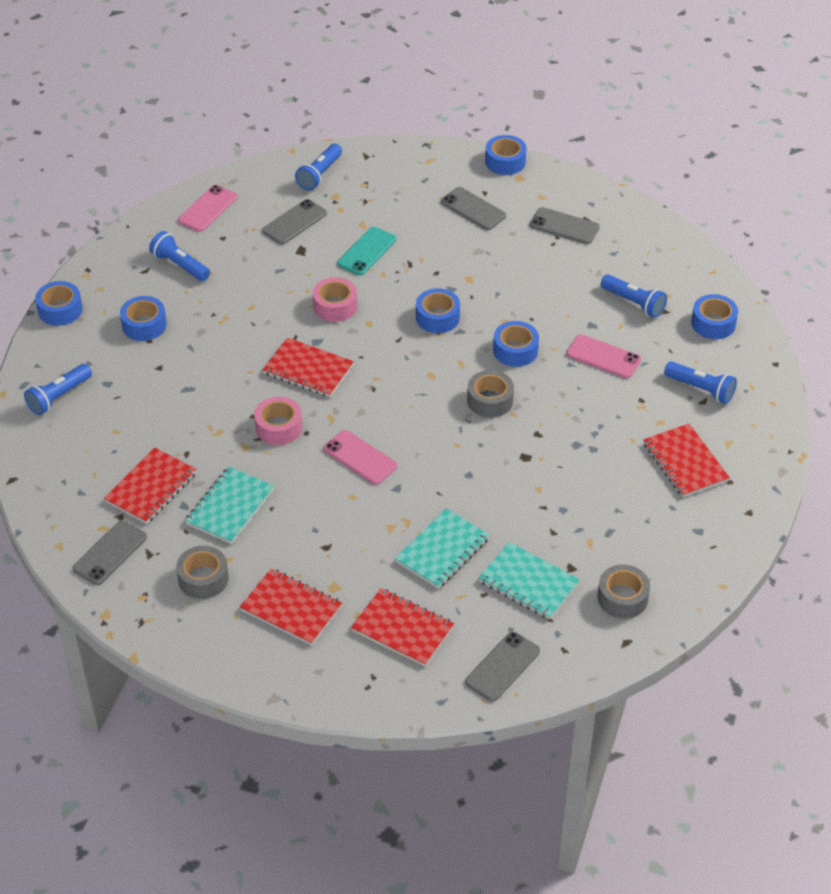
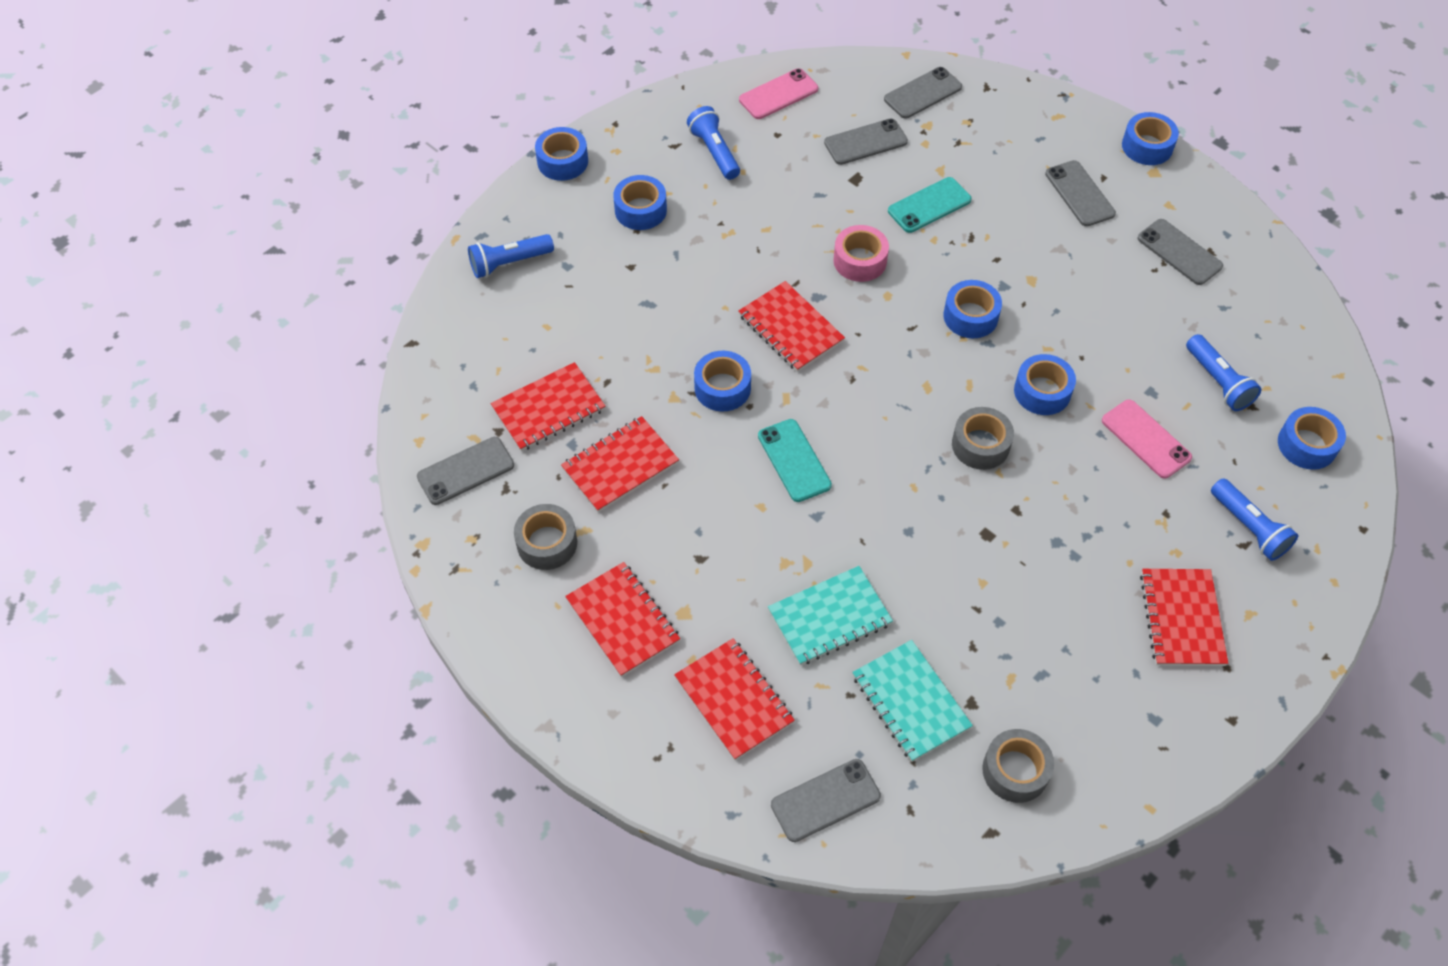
camera: 25 degrees right, 10 degrees up
turquoise notebook [185,467,274,544] -> red notebook [561,416,679,512]
pink tape [254,397,302,445] -> blue tape [694,351,751,412]
blue flashlight [295,144,342,190] -> grey phone [884,67,962,119]
pink phone [323,430,397,485] -> turquoise phone [758,419,832,502]

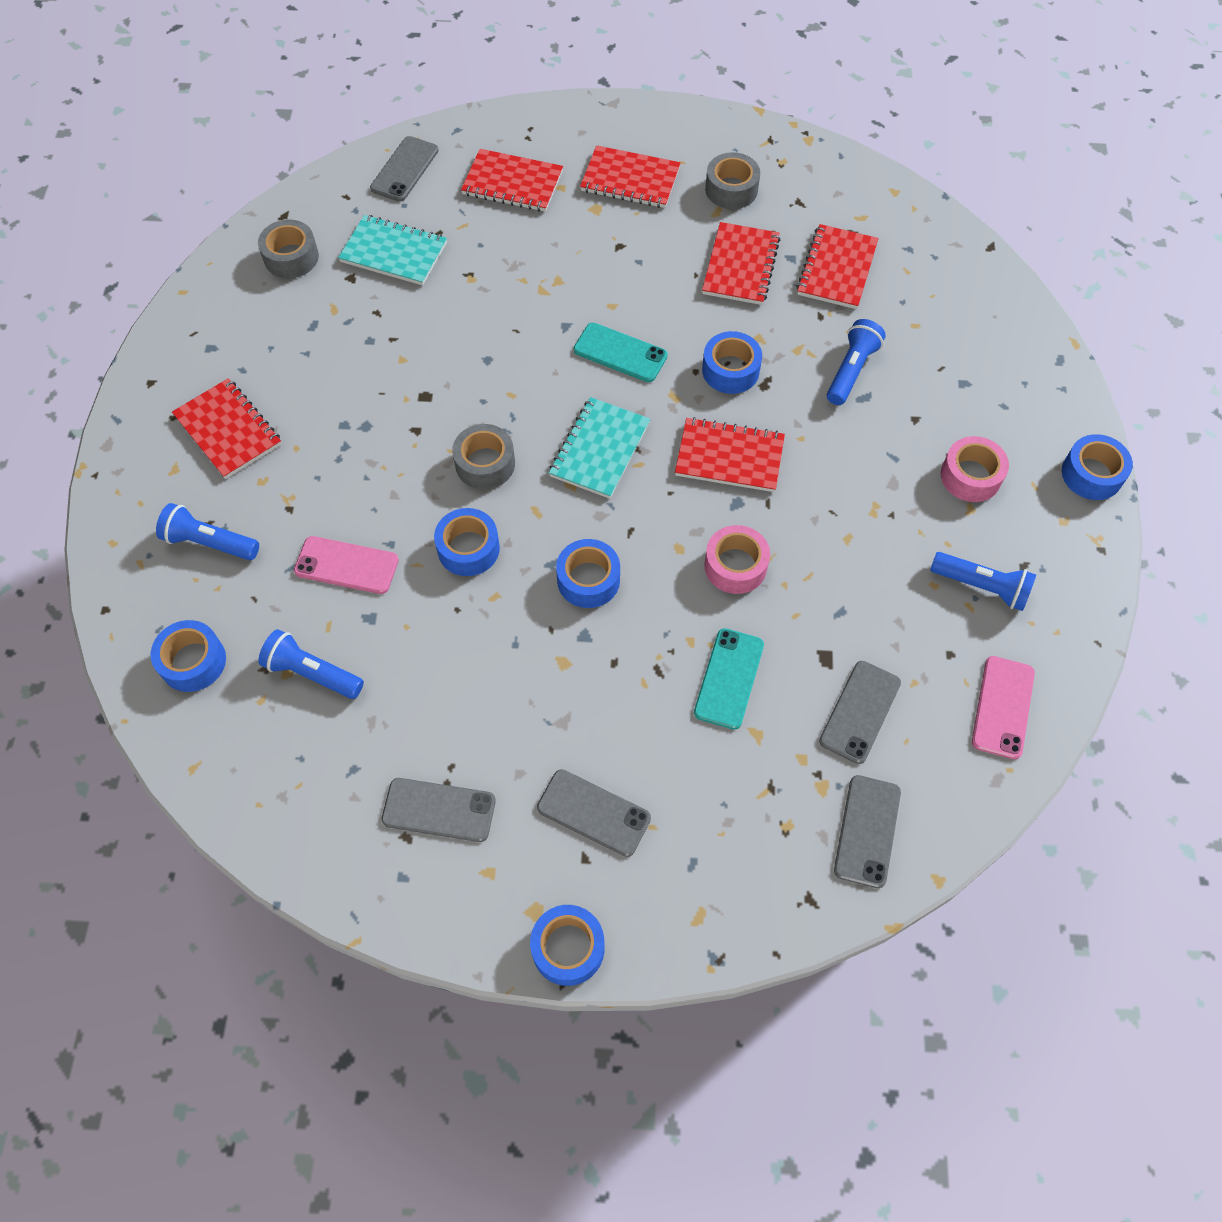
camera: 140 degrees right, 5 degrees up
grey phone [417,437,514,505] -> none
blue flashlight [468,234,554,278] -> blue flashlight moved to [827,319,886,405]
blue tape [613,175,667,230] -> pink tape [941,436,1009,502]
turquoise notebook [768,566,893,666] -> turquoise notebook moved to [549,397,650,499]

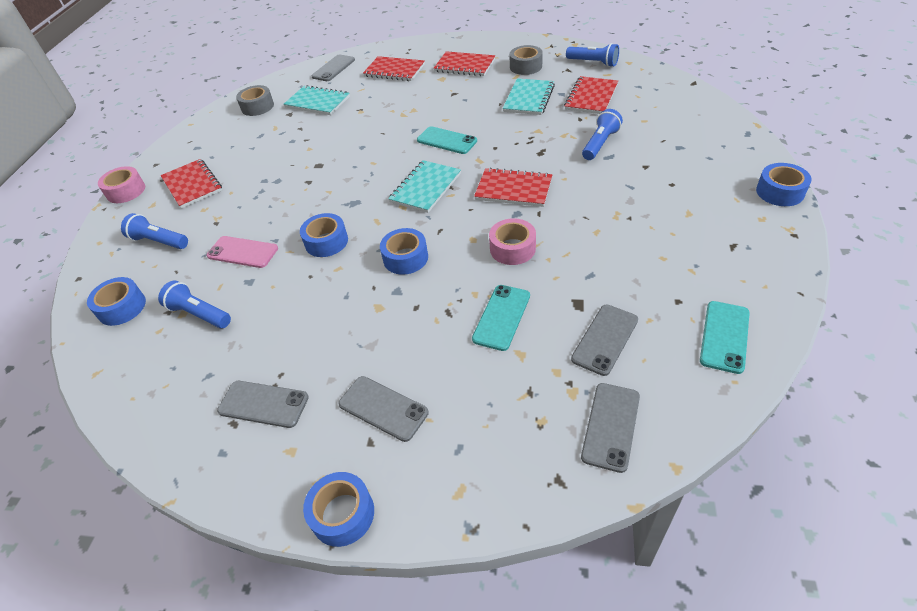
camera: 10 degrees right, 15 degrees down
grey tape [452,424,515,489] -> none
red notebook [702,222,780,305] -> turquoise notebook [503,78,555,115]
blue tape [702,331,762,394] -> none
blue flashlight [930,552,1036,611] -> blue flashlight moved to [566,43,619,67]
pink tape [941,436,1009,502] -> pink tape moved to [98,166,145,203]
pink phone [972,656,1035,759] -> turquoise phone [700,301,750,374]

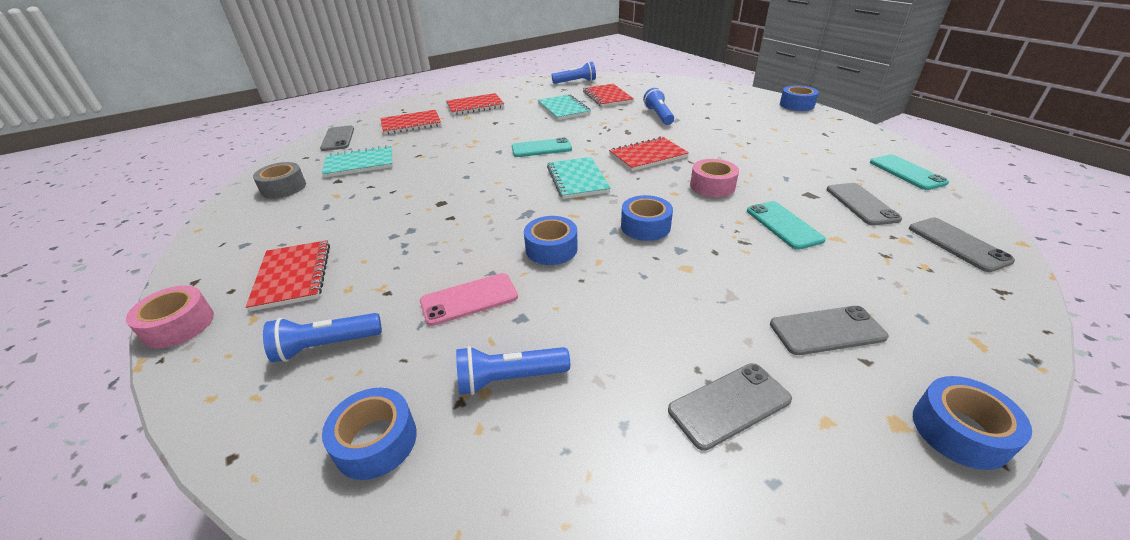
camera: 45 degrees left, 10 degrees down
red notebook [161,159,222,209] -> red notebook turned 60 degrees clockwise [246,240,330,311]
grey tape [509,45,543,75] -> none

